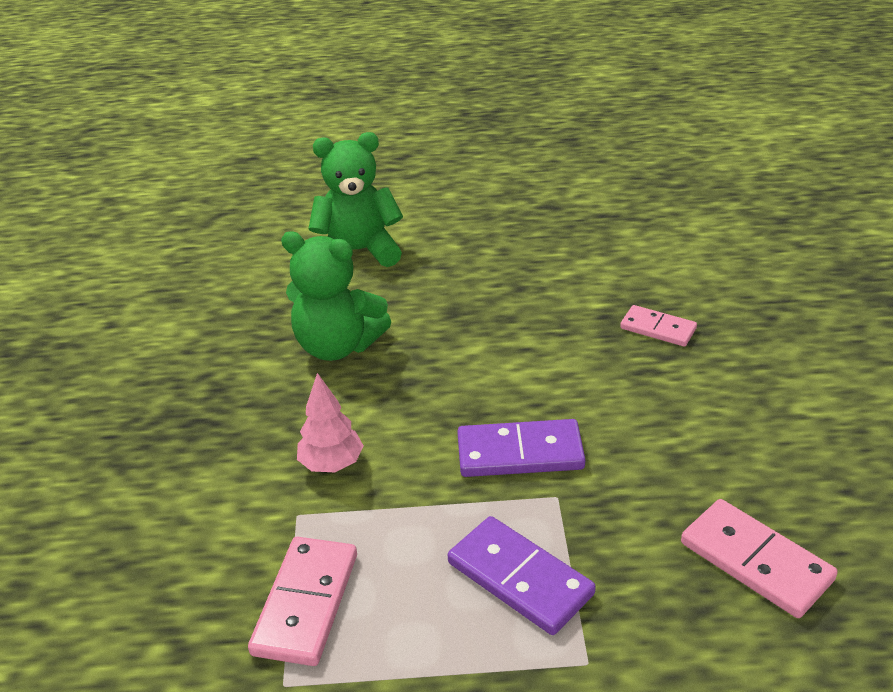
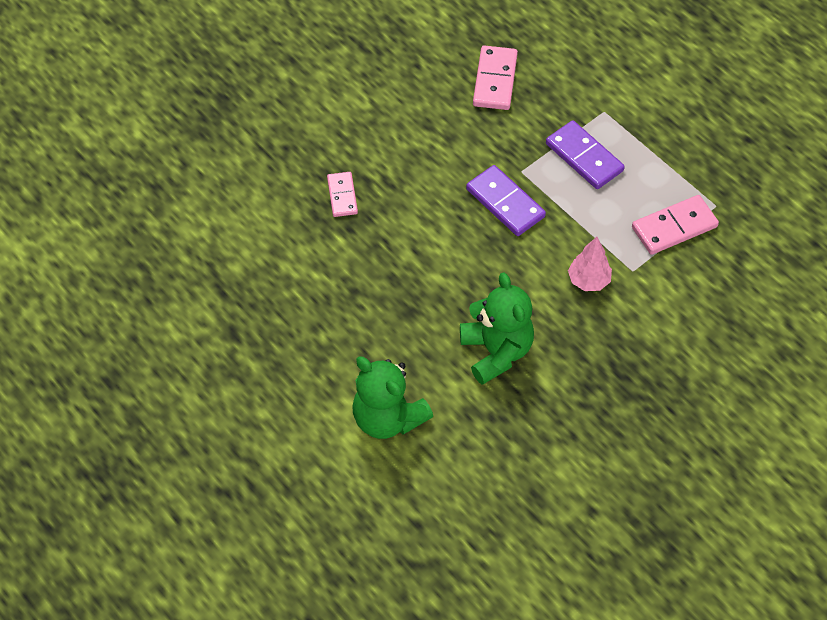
camera: 130 degrees left, 20 degrees up
purple domino [448,516,596,635] -> purple domino turned 45 degrees counterclockwise [546,120,625,189]

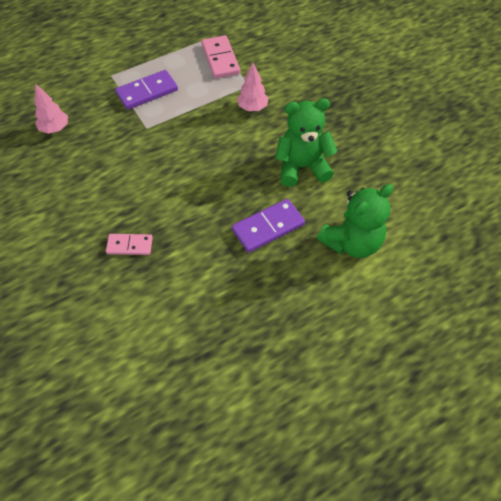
camera: 80 degrees left, 0 degrees up
purple domino [466,165,546,236] -> purple domino moved to [232,199,305,253]
pink domino [473,45,518,110] -> pink tree [34,83,68,134]

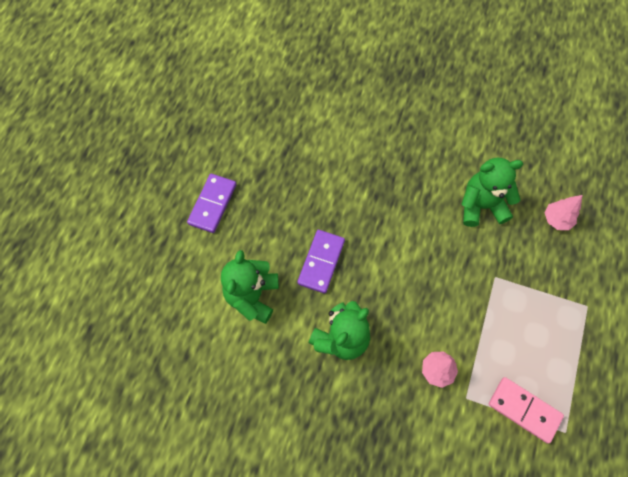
camera: 140 degrees right, 10 degrees up
pink domino [106,234,153,255] -> none
purple domino [115,70,178,110] -> purple domino moved to [187,174,236,233]
none -> green teddy bear [461,158,523,227]

